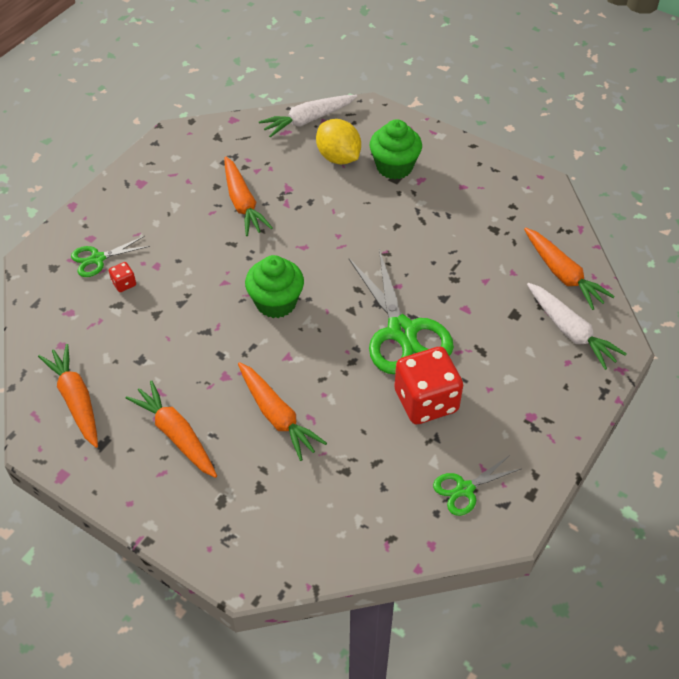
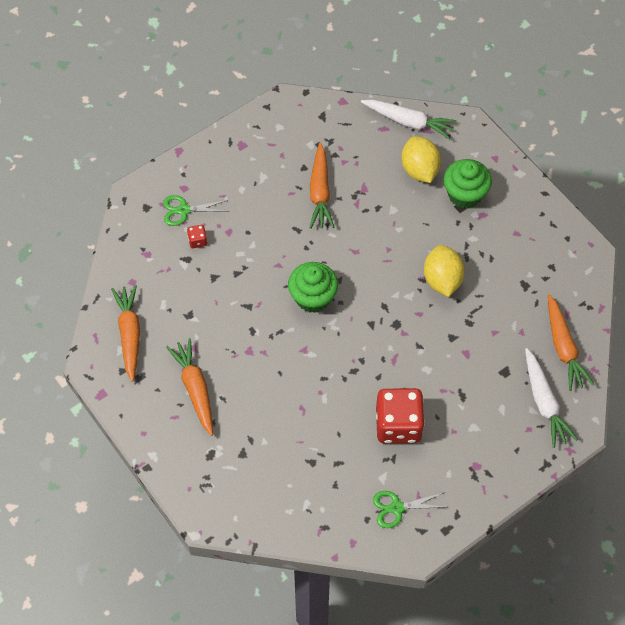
camera: 20 degrees right, 10 degrees up
orange carrot [238,362,327,461] -> none
white carrot [259,95,357,137] -> white carrot turned 150 degrees counterclockwise [361,99,457,139]
green scissors [349,250,454,374] -> none
none -> yellow lemon [424,245,465,297]

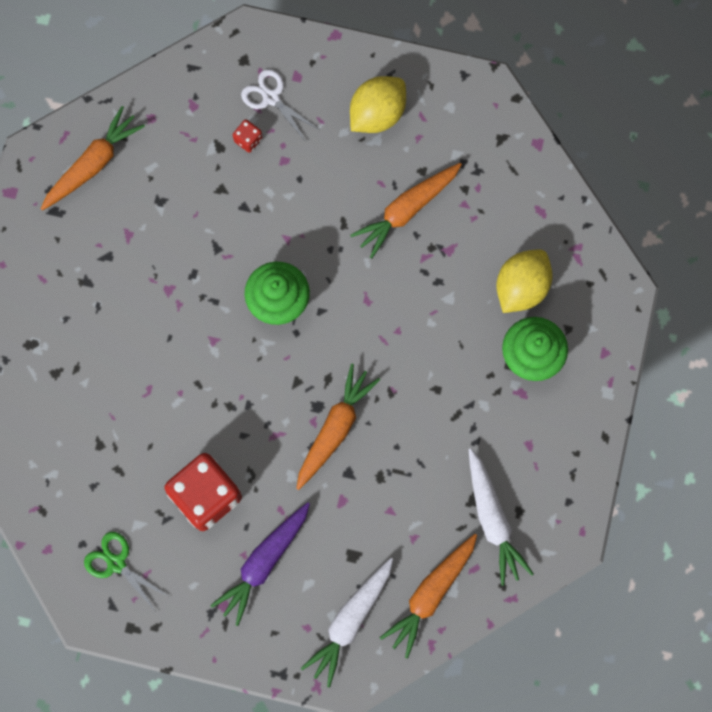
camera: 50 degrees right, 15 degrees up
green scissors [163,195,229,226] -> white scissors [241,69,319,140]
orange carrot [166,338,213,436] -> orange carrot moved to [296,364,380,490]
white carrot [361,99,457,139] -> white carrot moved to [469,448,534,586]
yellow lemon [424,245,465,297] -> yellow lemon moved to [350,76,406,133]
none -> purple carrot [210,502,310,626]

